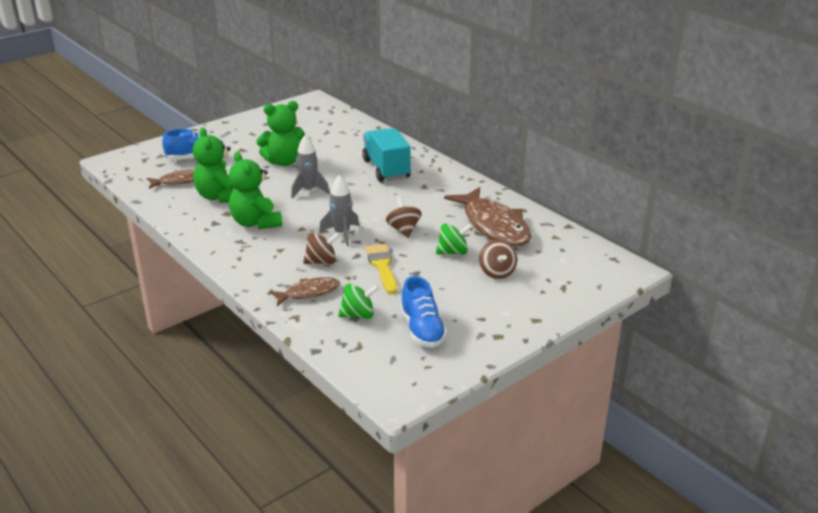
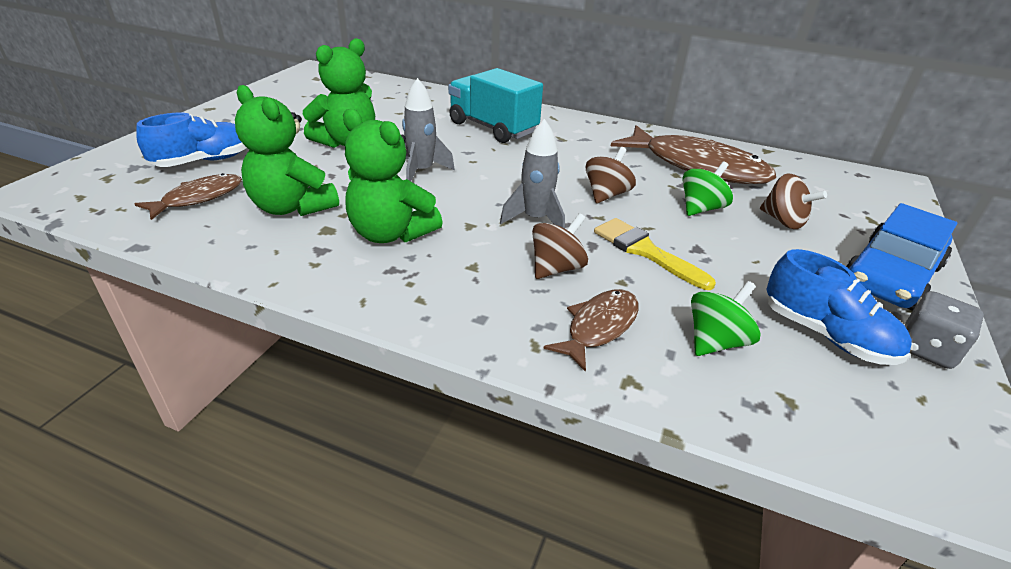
camera: 30 degrees left, 5 degrees up
brown spinning top [386,197,421,238] -> brown spinning top turned 75 degrees clockwise [586,147,636,203]
none -> blue car [846,203,957,311]
none -> grey dice [904,291,984,369]

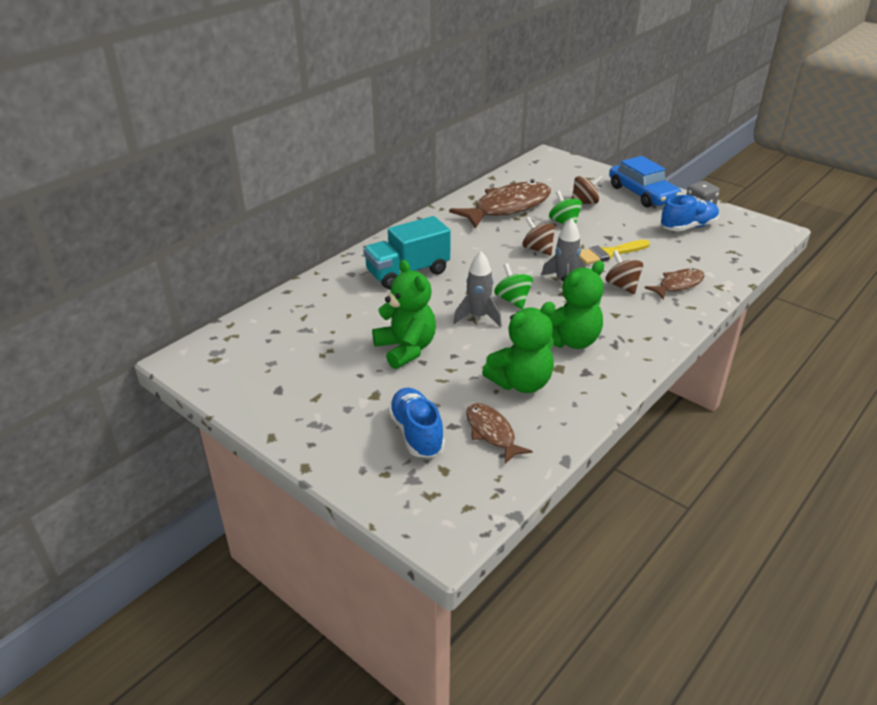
camera: 70 degrees left, 0 degrees up
brown fish [543,289,639,372] -> brown fish turned 90 degrees clockwise [645,268,705,299]
green spinning top [691,281,761,356] -> green spinning top moved to [494,263,533,309]

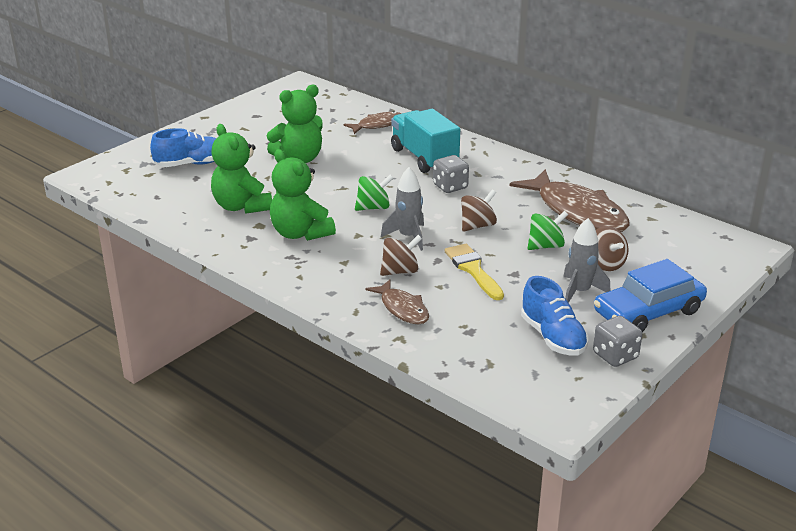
camera: 90 degrees right, 5 degrees down
grey rocket [454,251,502,327] -> grey rocket moved to [563,218,610,303]
brown fish [466,403,533,464] -> brown fish moved to [343,111,402,134]
none -> grey dice [433,155,469,193]

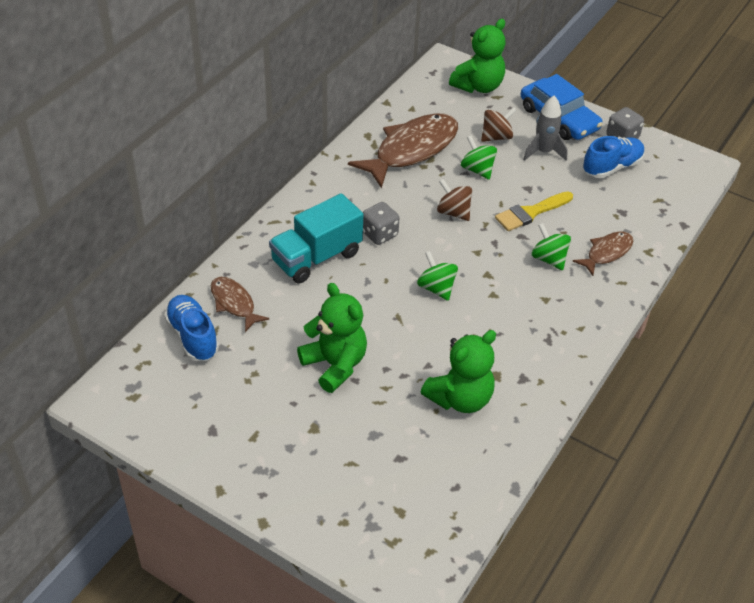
camera: 100 degrees left, 15 degrees up
blue shoe [150,128,217,167] -> blue shoe moved to [164,295,219,361]
green teddy bear [270,149,336,241] -> green teddy bear moved to [449,19,506,93]
brown spinning top [380,235,422,276] -> green spinning top [532,223,571,270]
grey rocket [381,167,424,251] -> none

